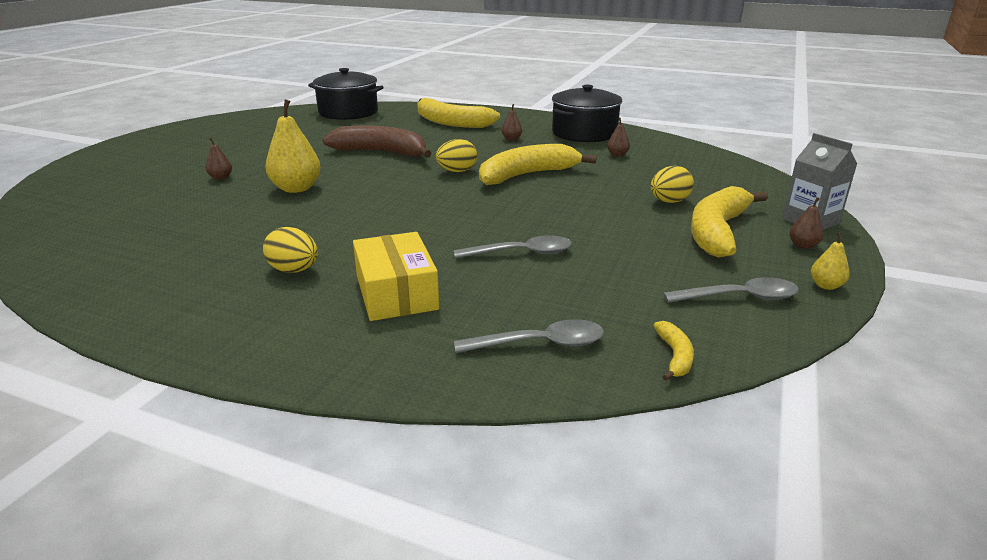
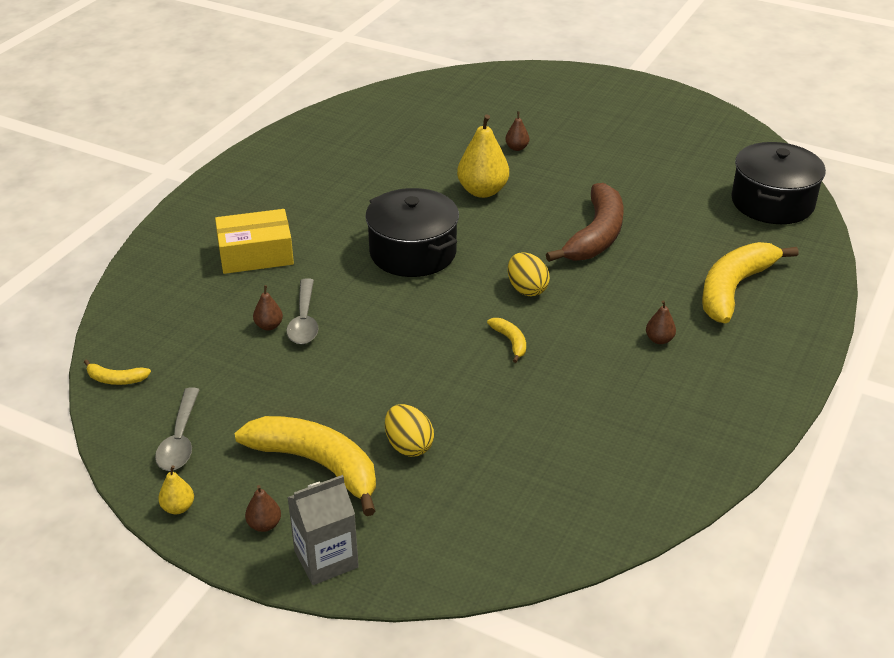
camera: 95 degrees right, 10 degrees up
yellow egg [263,227,318,273] -> none
grey spoon [454,319,604,353] -> none
yellow banana [479,144,597,185] -> yellow banana [487,318,526,363], size x0.43
black pot [552,85,622,142] -> black pot moved to [365,188,459,277]
brown pear [607,118,630,157] -> brown pear moved to [253,285,283,330]

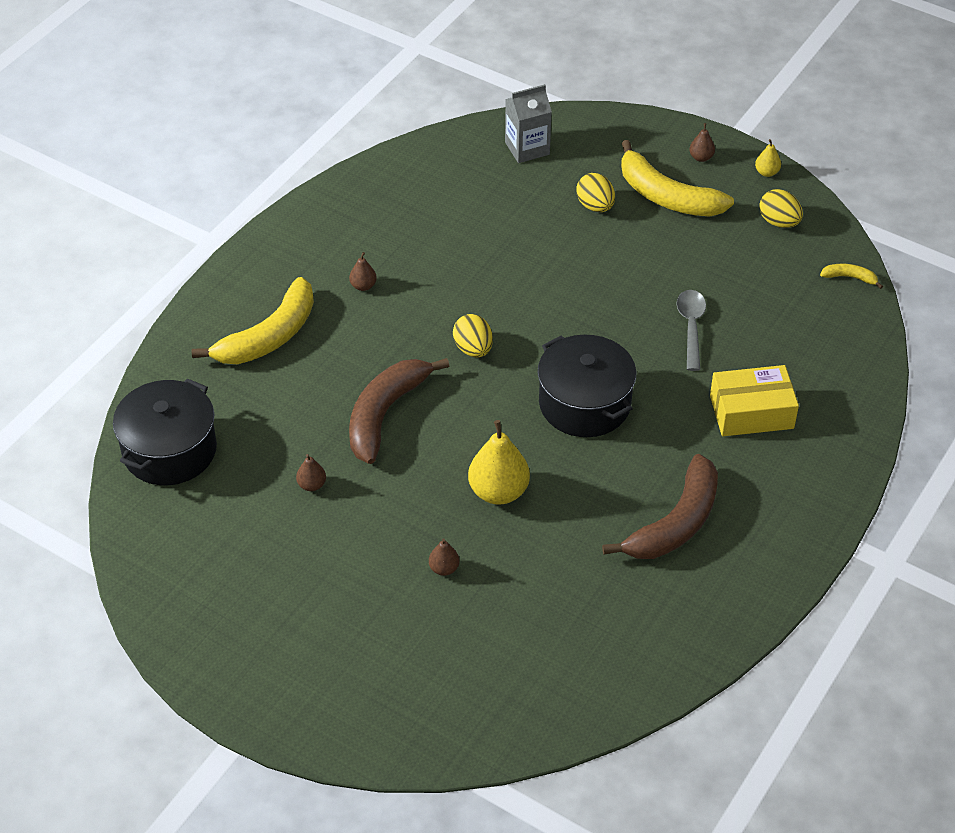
camera: 175 degrees left, 10 degrees up
grey spoon [155,388,199,471] -> yellow egg [760,189,803,228]
brown pear [253,285,283,330] -> brown pear moved to [296,454,326,491]
grey carton [287,475,359,585] -> grey carton moved to [505,84,552,163]
yellow banana [487,318,526,363] -> none
none -> brown banana [602,454,718,559]

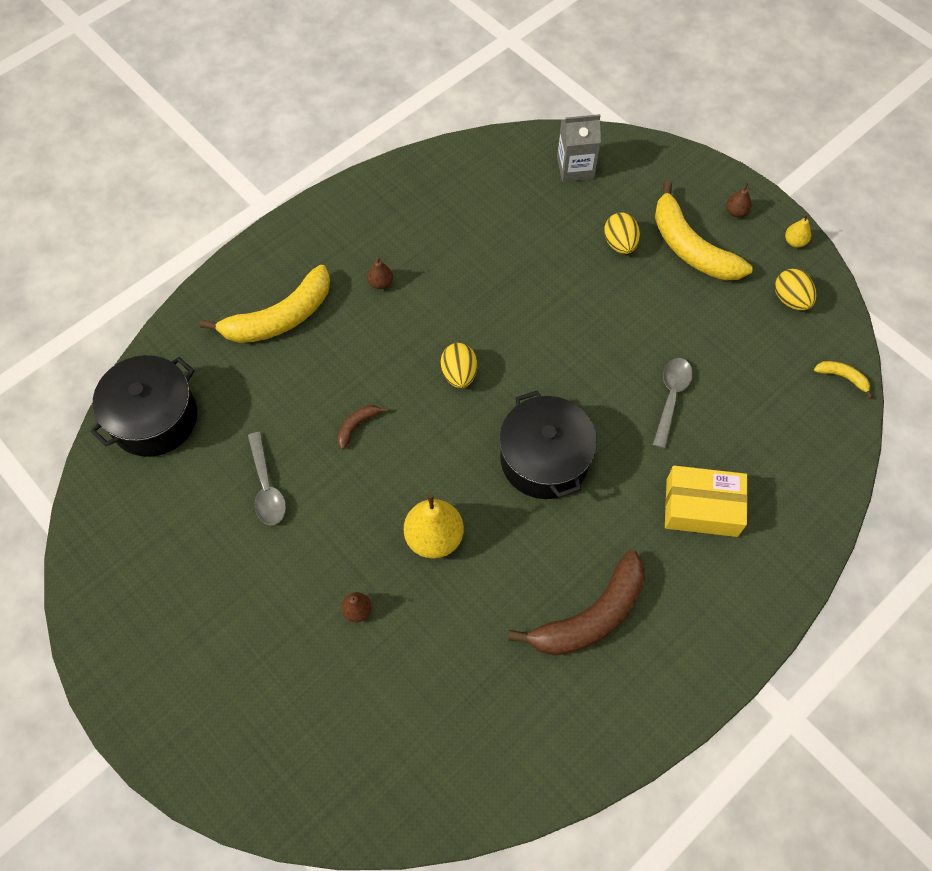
camera: 15 degrees right, 15 degrees up
brown pear [296,454,326,491] -> grey spoon [248,432,286,525]
brown banana [349,358,449,464] -> brown banana [337,405,388,450], size x0.43

